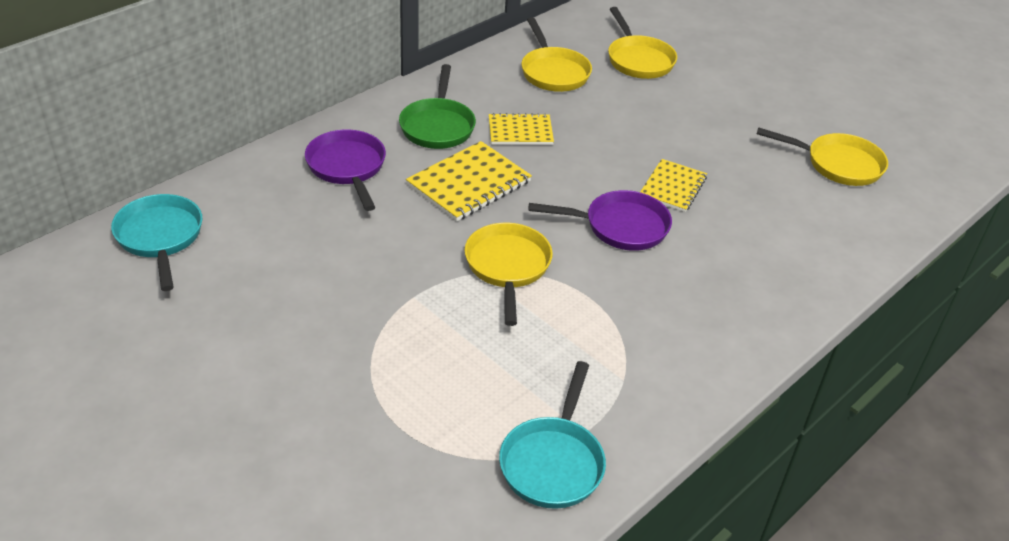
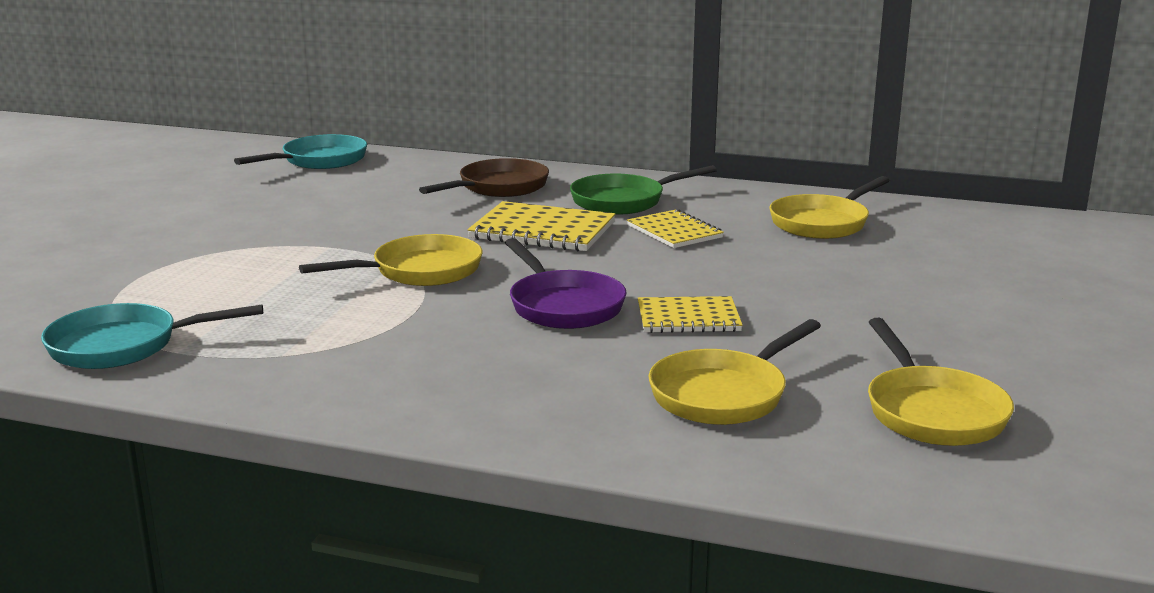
camera: 65 degrees right, 20 degrees down
purple pan [305,130,386,211] -> brown pan [419,158,549,197]
yellow pan [608,7,677,79] -> yellow pan moved to [648,319,821,425]

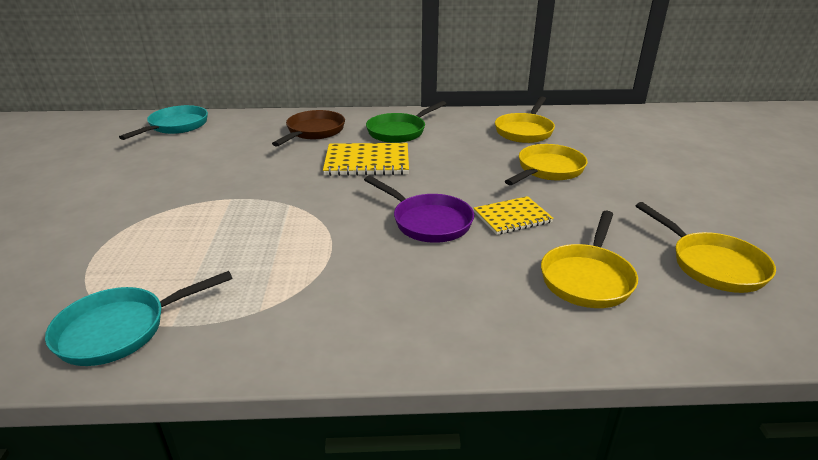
camera: 20 degrees left, 10 degrees up
yellow pan [299,234,482,286] -> yellow pan moved to [505,144,587,185]
yellow notebook [627,209,724,248] -> none

